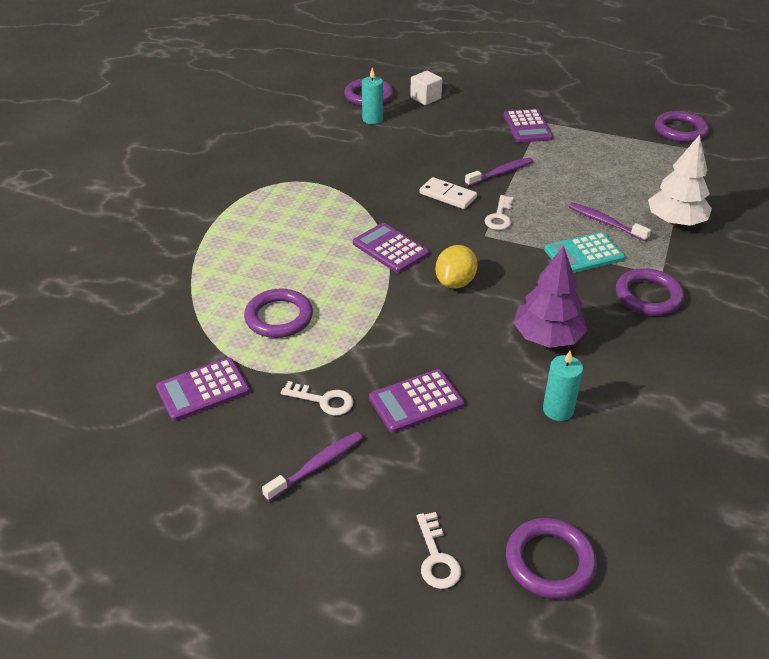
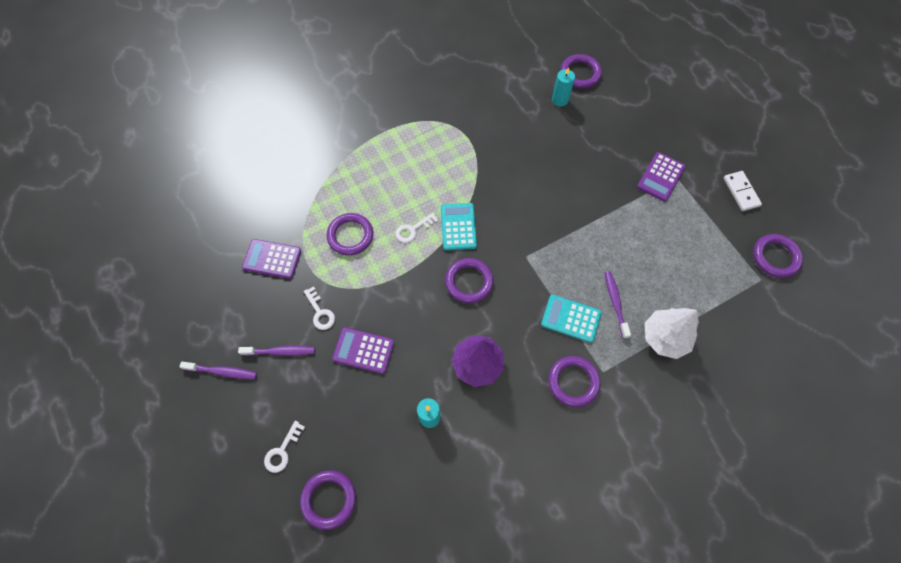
camera: 40 degrees right, 25 degrees up
purple calculator [353,223,429,273] -> turquoise calculator [441,203,477,251]
white cube [410,71,442,105] -> none
white domino [419,177,477,209] -> white domino moved to [724,171,762,211]
yellow lemon [435,245,477,289] -> purple ring [445,258,493,303]
purple toothbrush [465,158,533,186] -> purple toothbrush moved to [179,362,257,379]
white key [485,195,513,230] -> white key moved to [395,213,438,243]

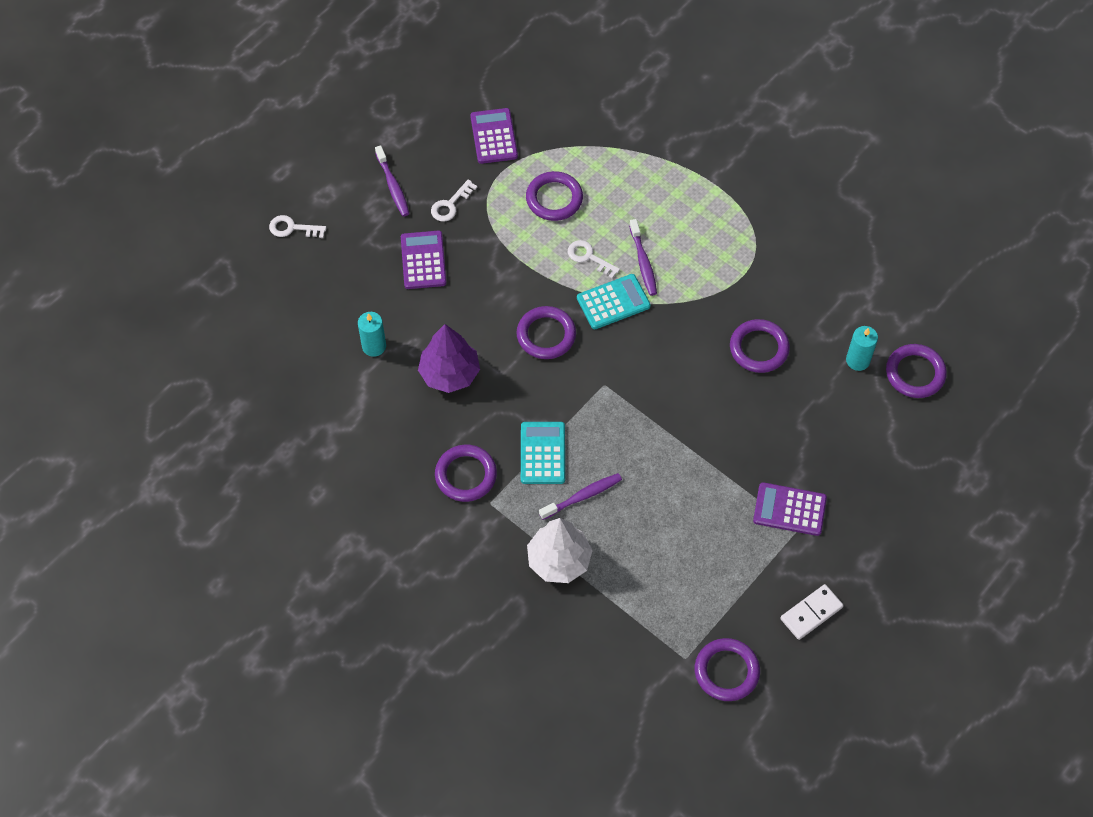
camera: 70 degrees right, 5 degrees down
purple toothbrush [179,362,257,379] -> purple toothbrush moved to [629,219,657,296]
purple ring [300,470,356,530] -> purple ring moved to [730,319,790,373]

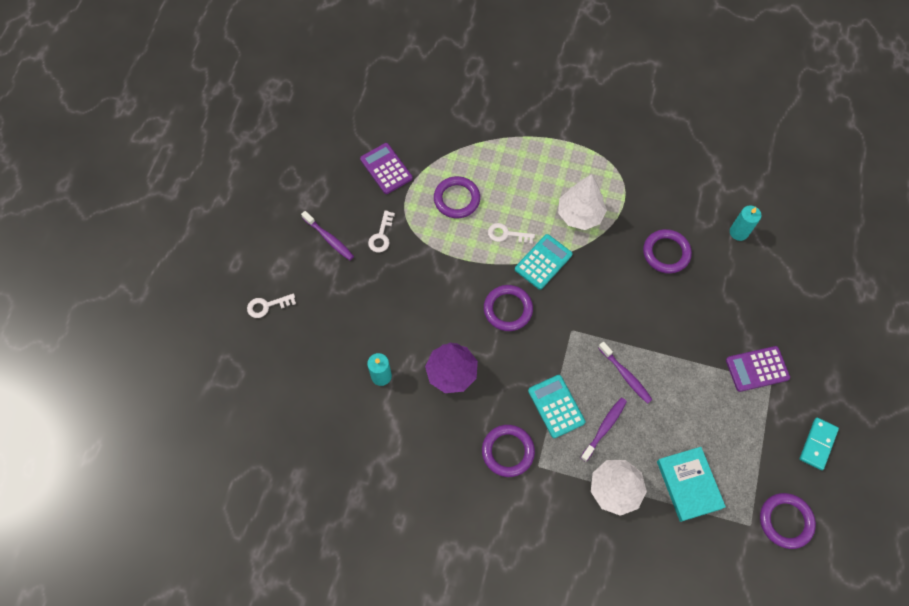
camera: 25 degrees left, 5 degrees up
purple calculator [401,231,447,289] -> none
purple toothbrush [629,219,657,296] -> purple toothbrush moved to [598,342,653,404]
white domino [780,584,844,640] -> turquoise domino [800,418,839,470]
purple ring [886,344,947,398] -> none
none -> white tree [558,174,607,230]
none -> turquoise book [657,447,726,522]

